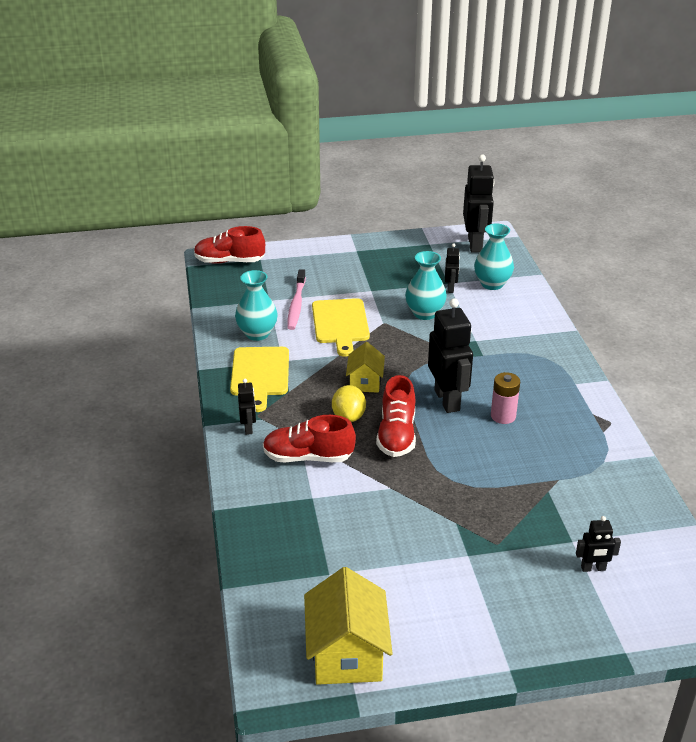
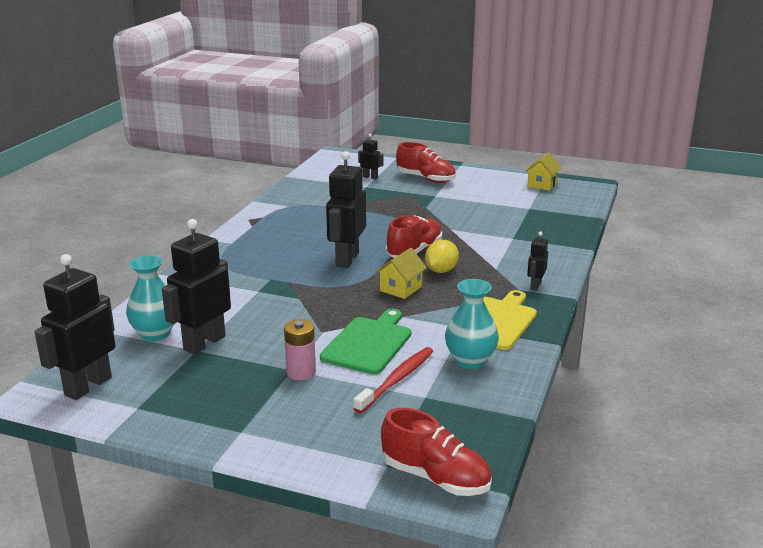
camera: 150 degrees left, 10 degrees down
red shoe [263,415,356,463] -> red shoe moved to [396,142,456,183]
pink toothbrush [287,269,306,330] -> red toothbrush [353,347,433,413]
yellow house [304,567,393,685] -> yellow house [525,152,562,191], size x0.60
yellow cutting board [312,298,370,357] -> green cutting board [320,309,411,374]
turquoise vase [405,251,447,320] -> none
black robot [445,243,460,293] -> black robot [162,219,231,355], size x2.02
pink battery [491,372,520,424] -> pink battery moved to [284,319,316,380]

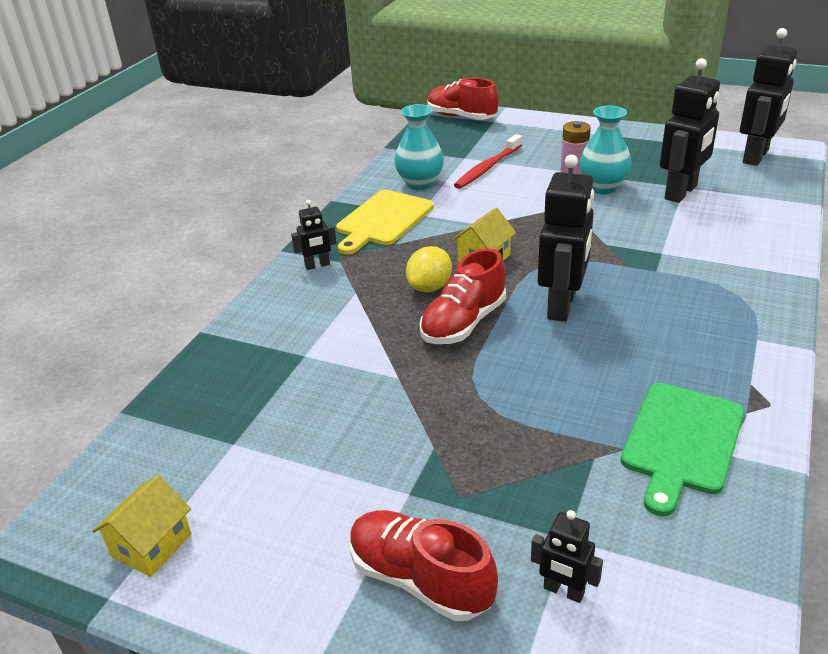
camera: 175 degrees left, 10 degrees up
turquoise vase [126,255,174,341] -> turquoise vase moved to [579,106,632,194]
green cutting board [320,309,411,374] -> green cutting board moved to [621,383,745,516]
black robot [527,232,548,291] -> black robot turned 45 degrees clockwise [291,200,337,270]

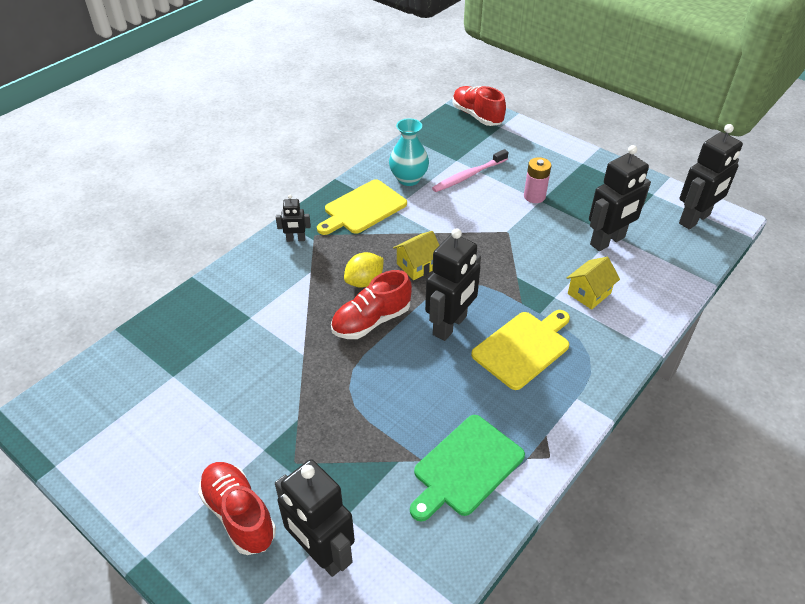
camera: 15 degrees right, 10 degrees up
yellow house [92,475,191,577] -> yellow house moved to [567,257,620,310]
red toothbrush [454,134,522,189] -> pink toothbrush [432,149,508,192]
black robot [531,510,603,603] -> black robot [275,459,355,577], size x2.02
turquoise vase [579,106,632,194] -> none
none -> yellow cutting board [471,310,570,390]

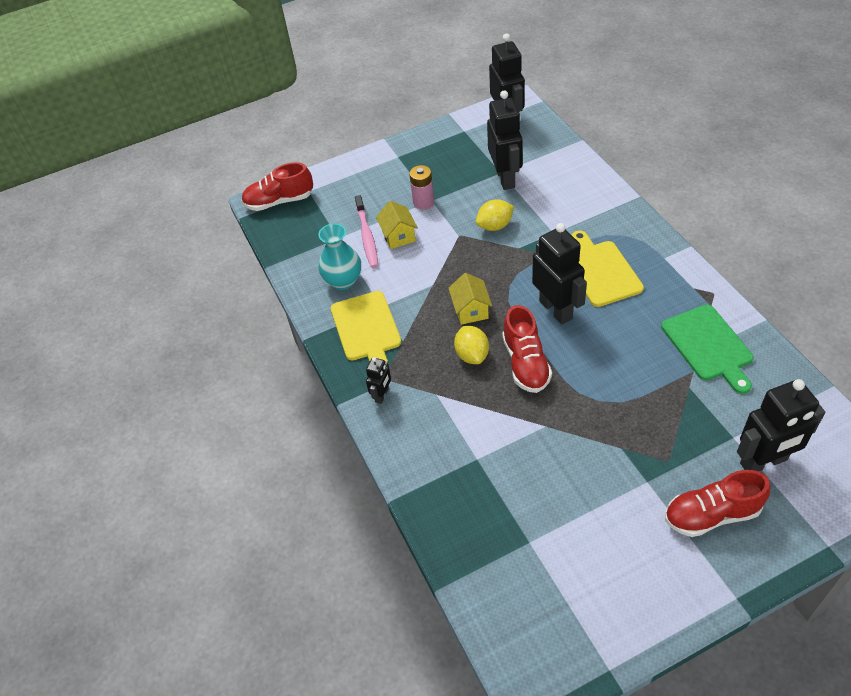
camera: 60 degrees left, 5 degrees up
yellow house [567,257,620,310] -> yellow house moved to [376,201,418,249]
none -> yellow lemon [476,199,514,231]

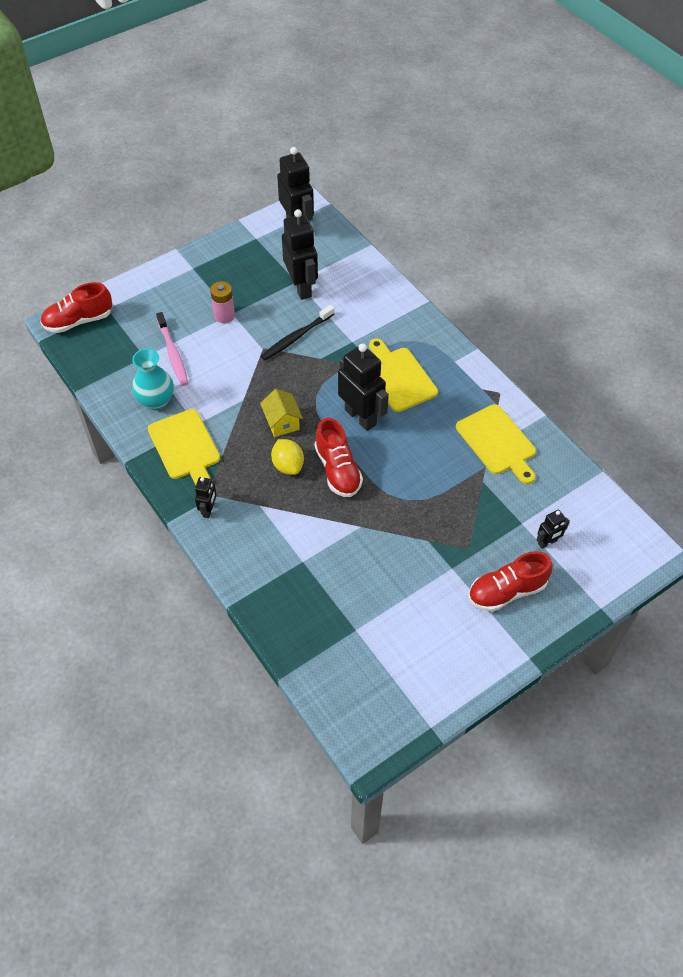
camera: 15 degrees left, 5 degrees up
yellow house [376,201,418,249] -> none
yellow lemon [476,199,514,231] -> black toothbrush [261,305,334,360]
green cutting board [661,305,754,394] -> yellow cutting board [456,404,536,484]
black robot [737,379,825,471] -> black robot [536,510,570,549], size x0.50

